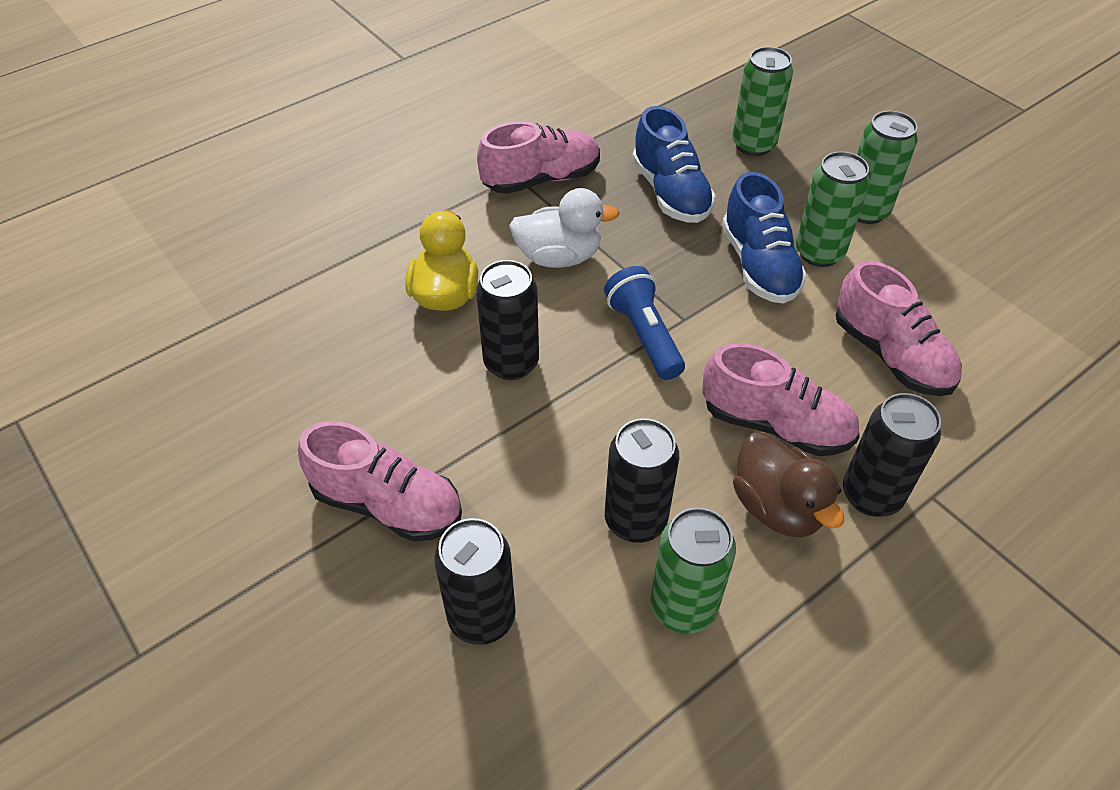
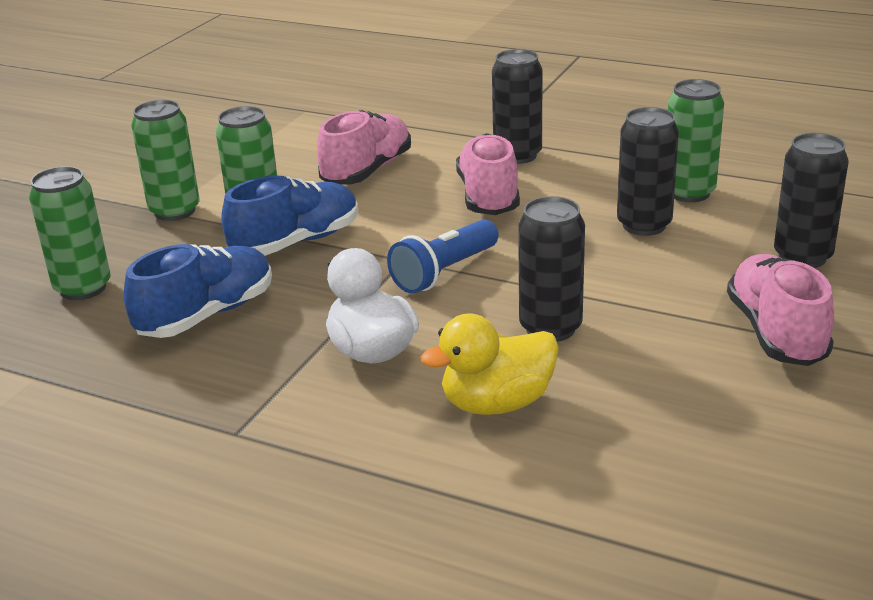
camera: 115 degrees left, 20 degrees down
pink shoe [477,121,600,194] -> none
brown duck [733,432,844,538] -> none

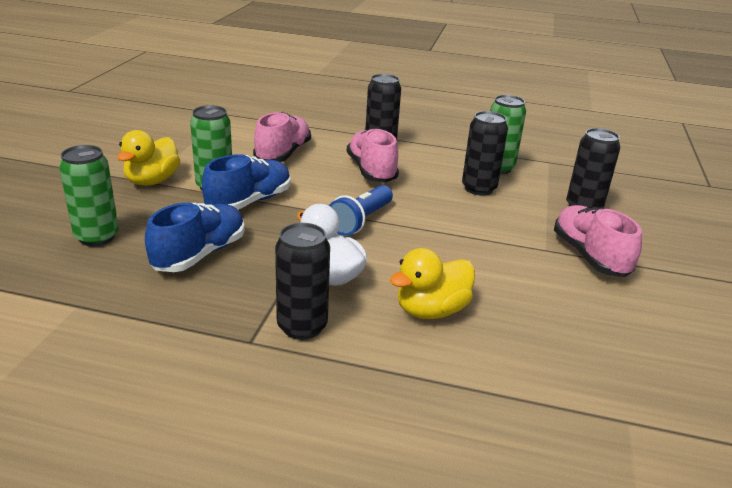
camera: 15 degrees left, 0 degrees up
green can [131,100,200,221] -> yellow duck [117,130,180,186]
black can [518,196,585,342] -> black can moved to [275,223,330,340]

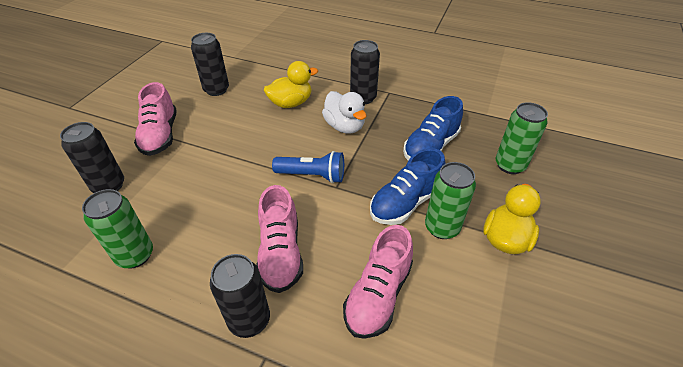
camera: 170 degrees left, 15 degrees up
blue flashlight [329,185,393,236] -> blue flashlight turned 60 degrees clockwise [272,151,344,183]
black can [462,111,508,196] -> black can moved to [191,33,229,96]

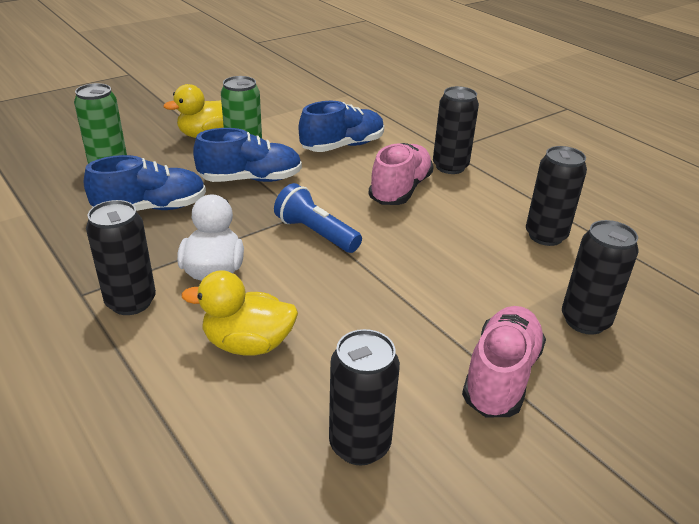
camera: 150 degrees left, 10 degrees down
green can [82,189,153,268] -> black can [526,146,587,246]
pink shoe [343,225,413,339] -> blue shoe [299,101,384,152]

